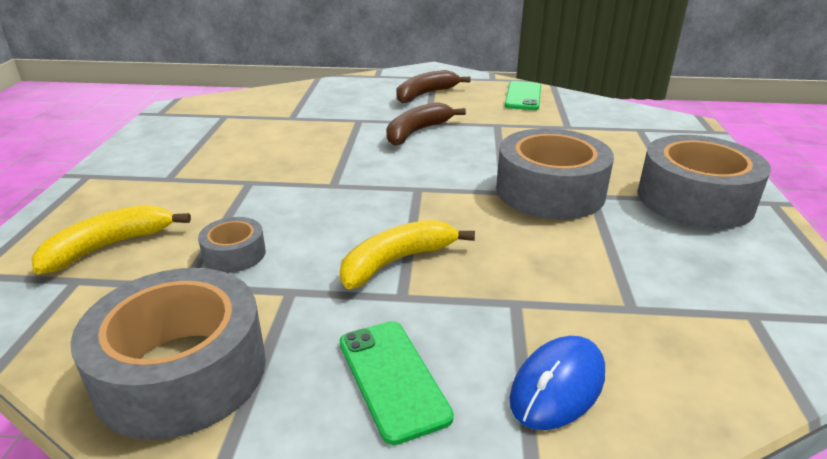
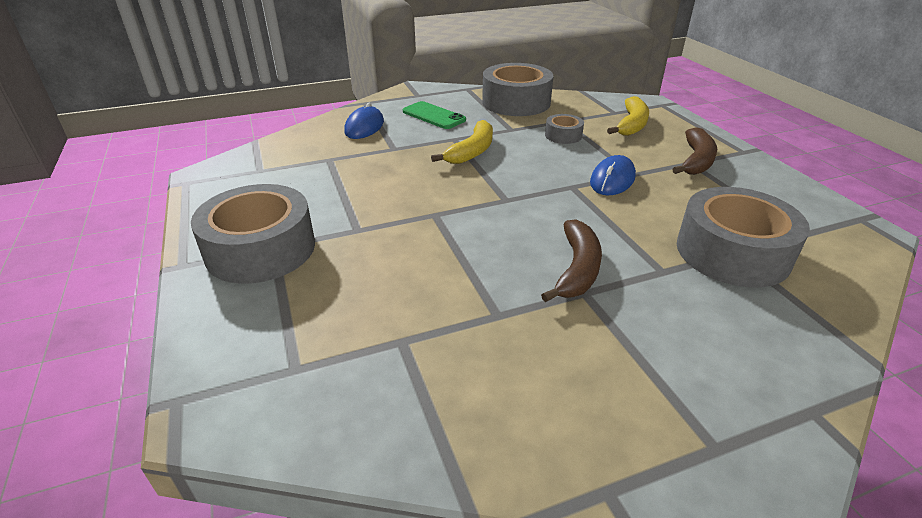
camera: 155 degrees right, 5 degrees up
brown banana [396,70,470,103] -> brown banana moved to [672,127,717,175]
grey tape [496,128,614,220] -> grey tape moved to [677,187,810,287]
green phone [505,81,541,110] -> none
none -> blue mouse [590,155,636,195]

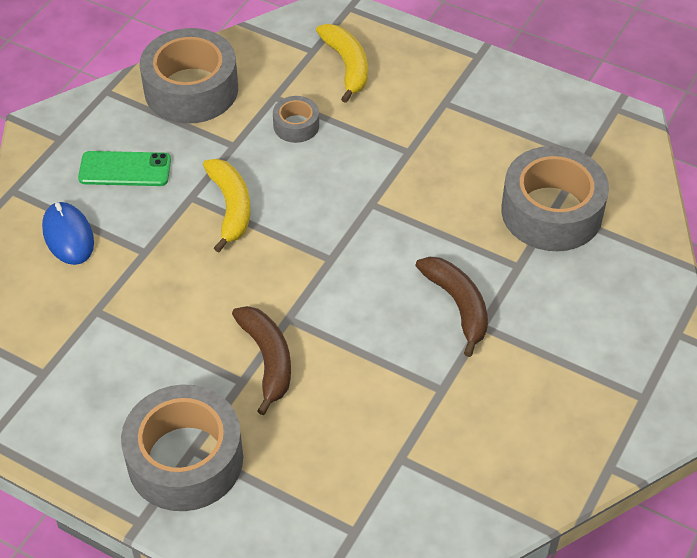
camera: 40 degrees left, 15 degrees up
blue mouse [590,155,636,195] -> none
brown banana [672,127,717,175] -> brown banana moved to [232,306,291,415]

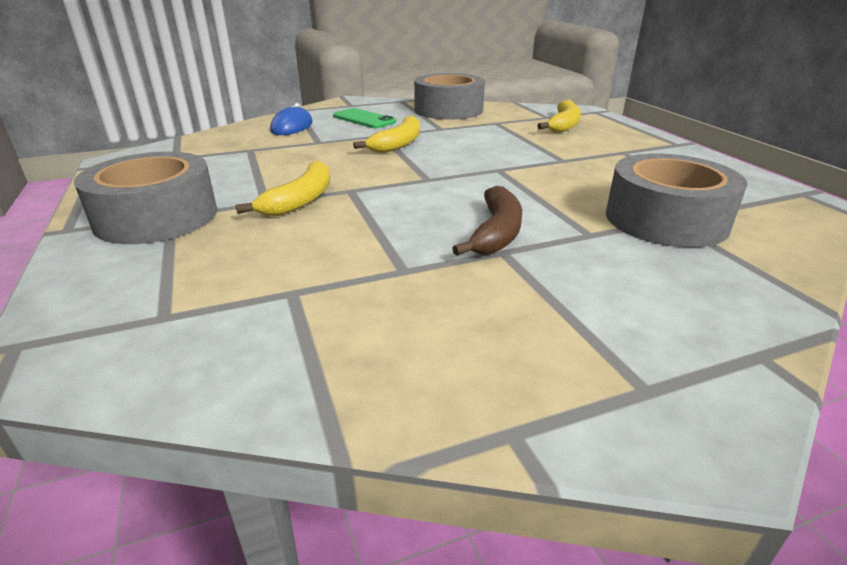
camera: 40 degrees right, 20 degrees down
brown banana [232,306,291,415] -> yellow banana [236,161,330,216]
grey tape [273,96,319,143] -> none

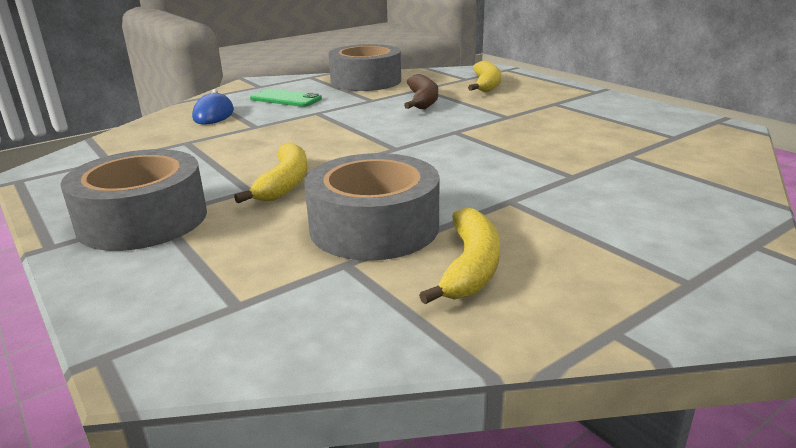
camera: 15 degrees left, 5 degrees down
yellow banana [353,116,420,153] -> yellow banana moved to [419,207,500,304]
brown banana [452,186,522,256] -> brown banana moved to [404,74,438,109]
grey tape [606,154,748,247] -> grey tape moved to [304,153,439,261]

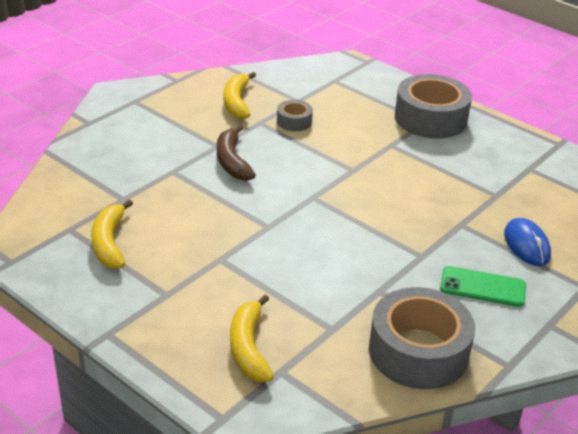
camera: 165 degrees right, 10 degrees up
yellow banana [234,142,307,203] -> yellow banana moved to [91,199,133,269]
grey tape [304,153,439,261] -> grey tape [277,100,313,131], size x0.48
brown banana [404,74,438,109] -> brown banana moved to [217,124,256,181]

